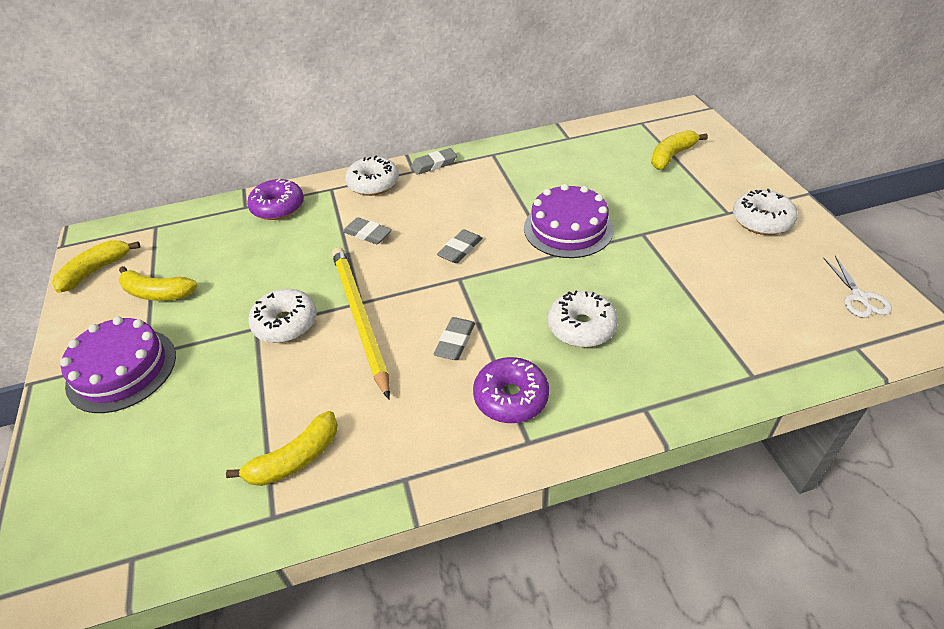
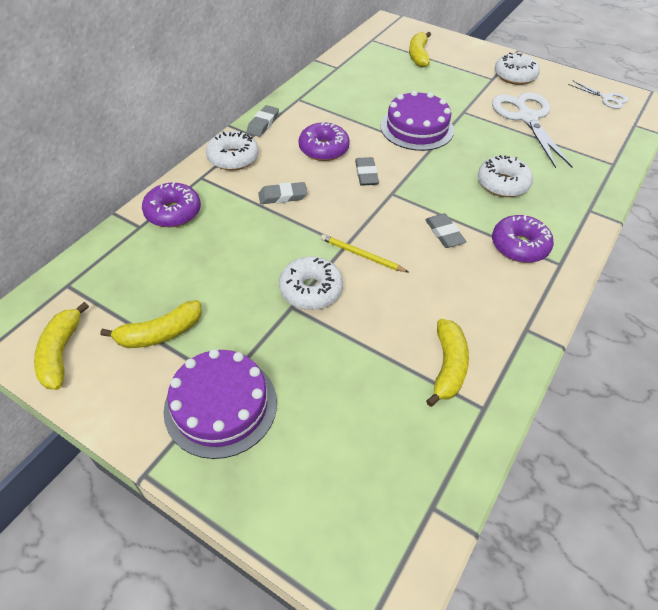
camera: 45 degrees left, 5 degrees up
yellow pencil [332,247,390,399] -> yellow pencil [321,234,408,272], size x0.50
none -> purple donut [299,122,350,161]
none -> white scissors [492,92,573,168]

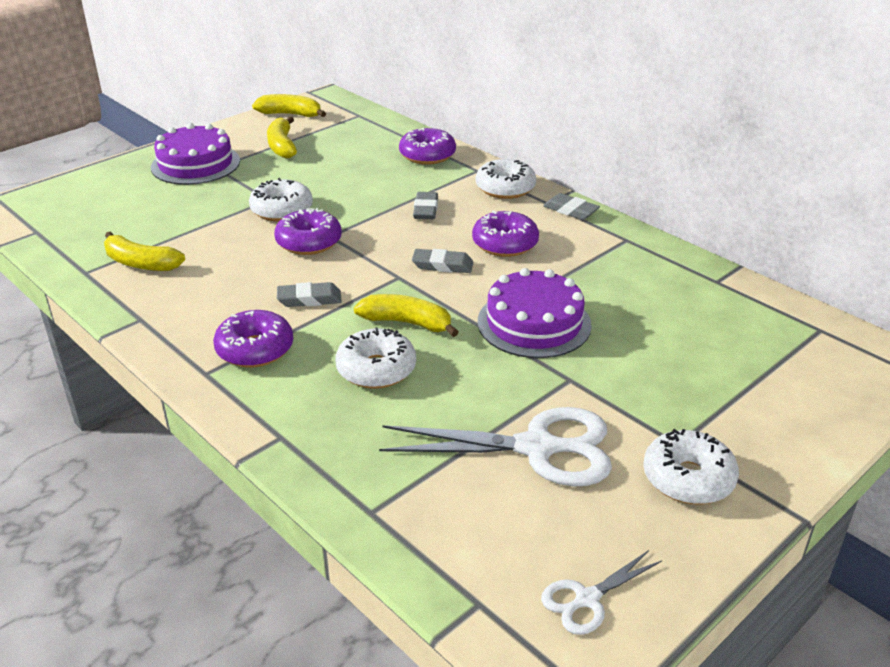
camera: 105 degrees right, 15 degrees down
yellow pencil [321,234,408,272] -> purple donut [274,208,342,255]
yellow banana [409,32,431,67] -> yellow banana moved to [354,294,458,337]

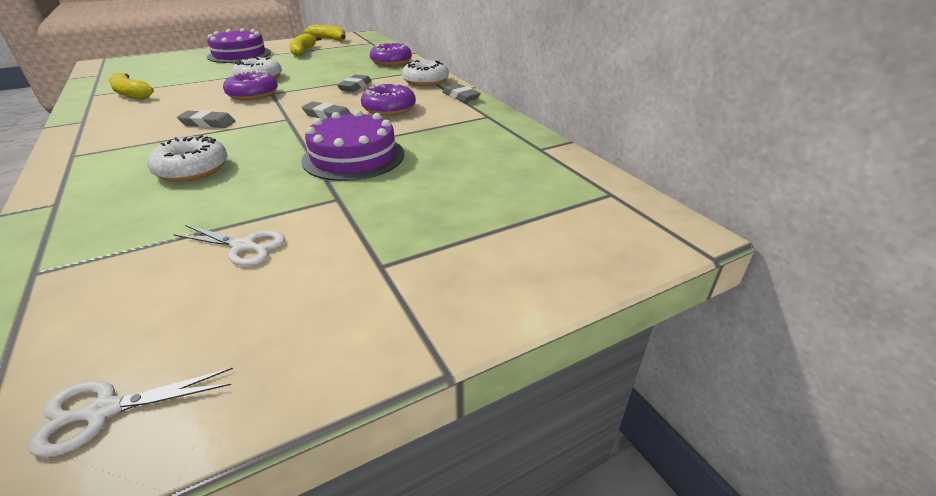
camera: 15 degrees right, 0 degrees up
purple donut [213,310,293,368] -> none
yellow banana [354,294,458,337] -> none
white scissors [379,407,612,486] -> white scissors [173,225,285,266], size x0.51
white donut [643,429,739,504] -> none

